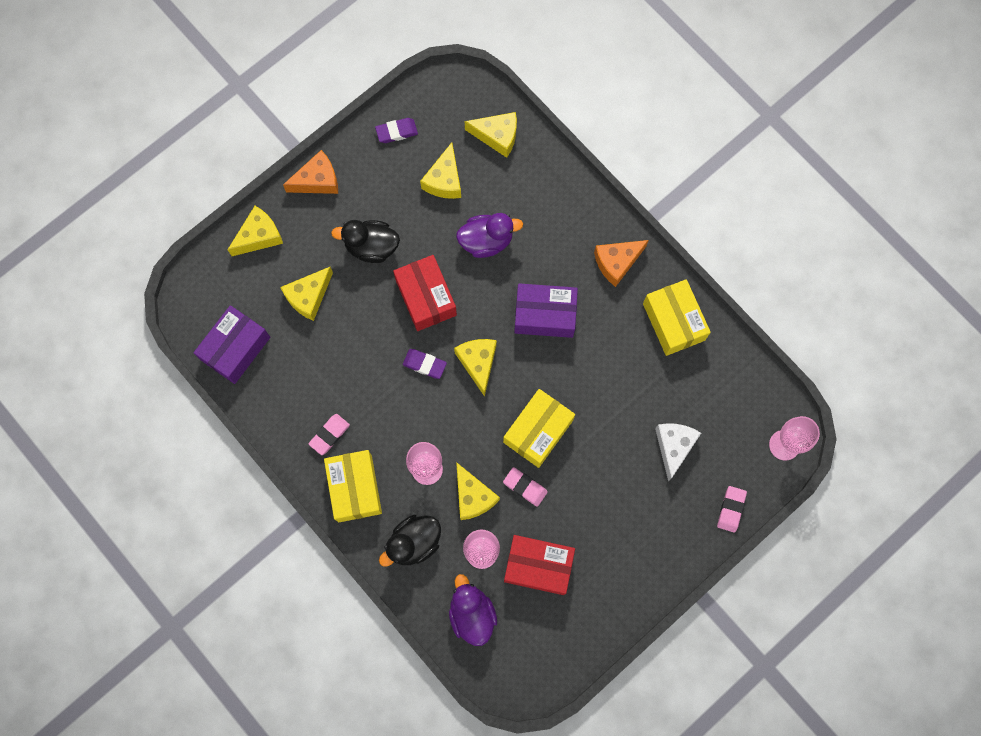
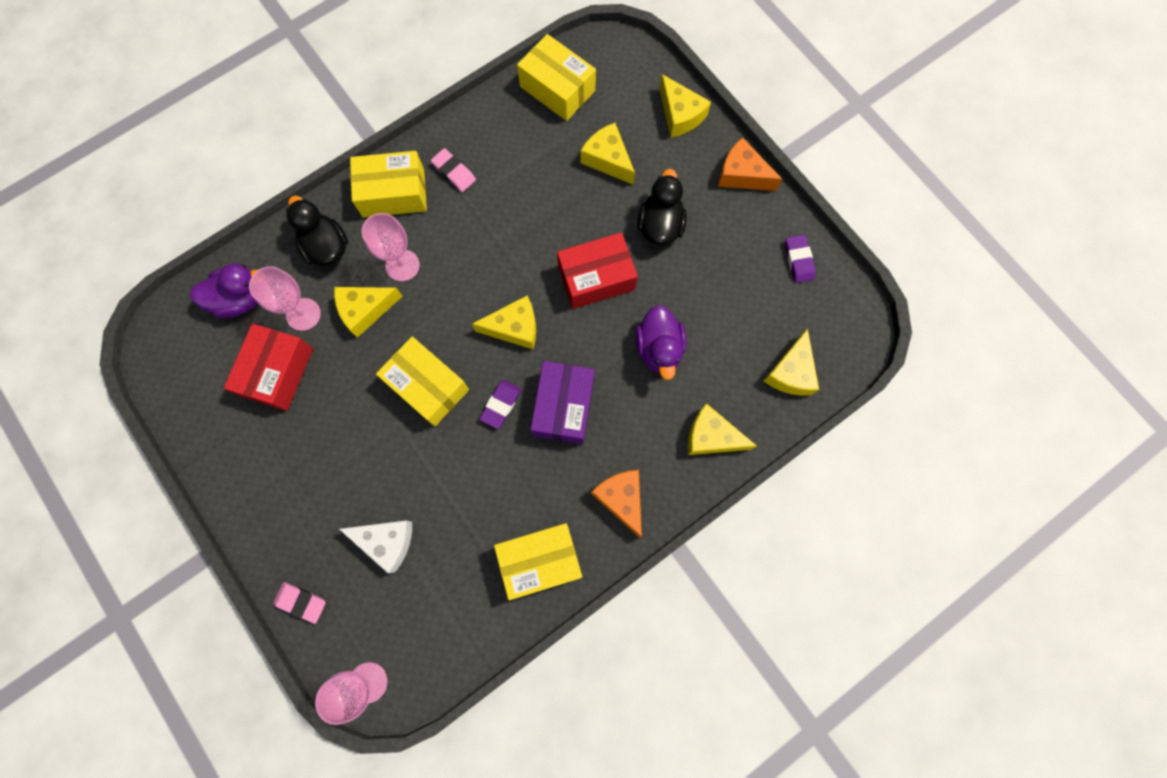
camera: 95 degrees right, 0 degrees up
purple box [194,305,270,384] -> yellow box [517,34,596,121]
orange cheese [283,150,338,194] -> orange cheese turned 135 degrees clockwise [718,137,782,191]
purple eraser [403,349,447,379] -> purple eraser moved to [480,380,522,429]
yellow cheese [420,142,461,199] -> yellow cheese moved to [688,403,757,455]
pink eraser [503,467,548,507] -> none

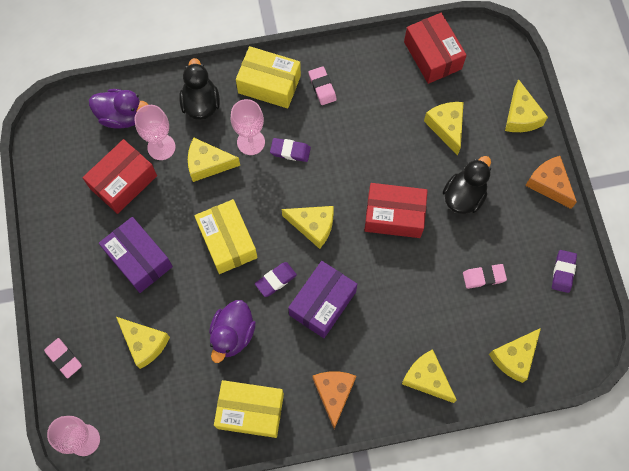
camera: 25 degrees right, 5 degrees down
white cheese [339,521,412,573] -> yellow cheese [116,317,170,369]
yellow box [517,34,596,121] -> red box [404,13,467,84]
purple duck [635,305,687,380] -> purple duck moved to [209,300,256,363]
none -> purple box [99,217,173,293]
none -> purple eraser [270,138,311,162]
none -> pink eraser [463,264,507,289]

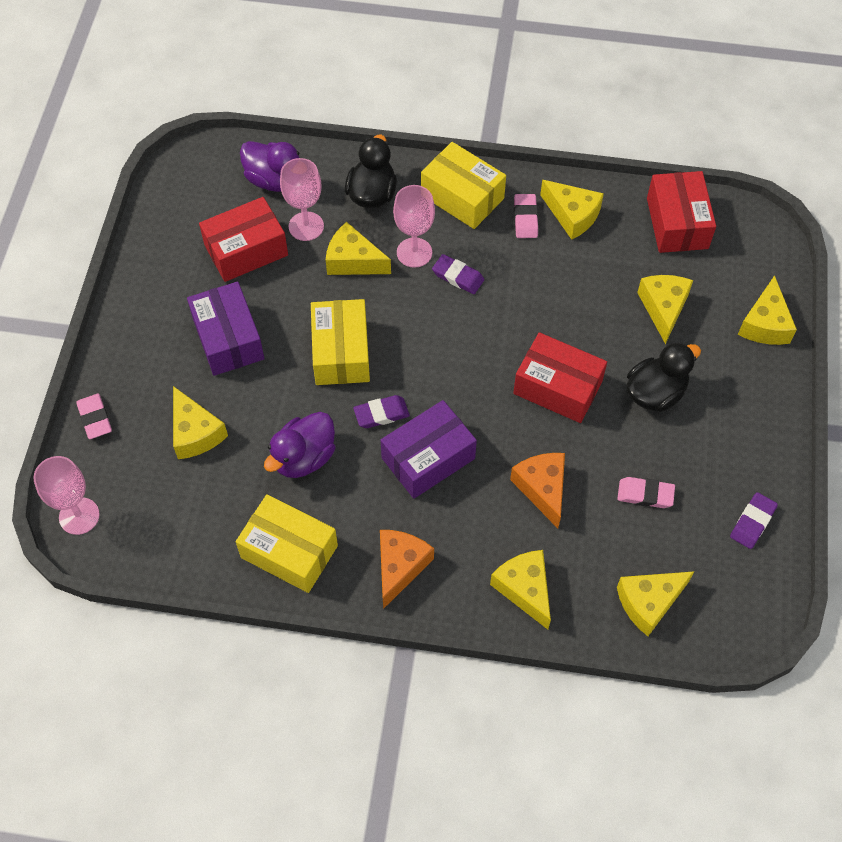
camera: 20 degrees right, 10 degrees down
yellow cheese [282,206,334,249] -> yellow cheese moved to [540,180,604,240]
orange cheese [525,156,577,209] -> orange cheese moved to [510,453,565,528]

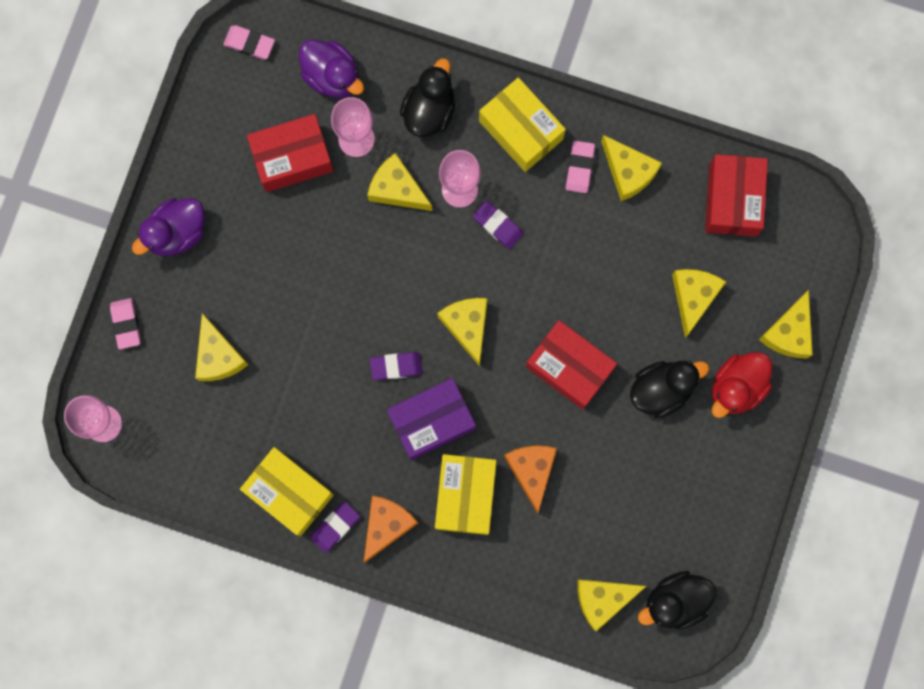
camera: 10 degrees right, 20 degrees up
purple box [187,282,264,376] -> none
purple duck [264,412,336,478] -> purple duck moved to [132,198,205,256]
yellow box [311,299,370,385] -> yellow box moved to [435,454,497,535]
yellow cheese [490,550,551,629] -> yellow cheese moved to [437,298,488,367]
pink eraser [617,477,675,508] -> pink eraser moved to [223,25,275,59]
purple eraser [730,492,778,549] -> purple eraser moved to [310,501,360,553]
none -> black duck [638,571,717,629]
none -> red duck [712,352,772,418]

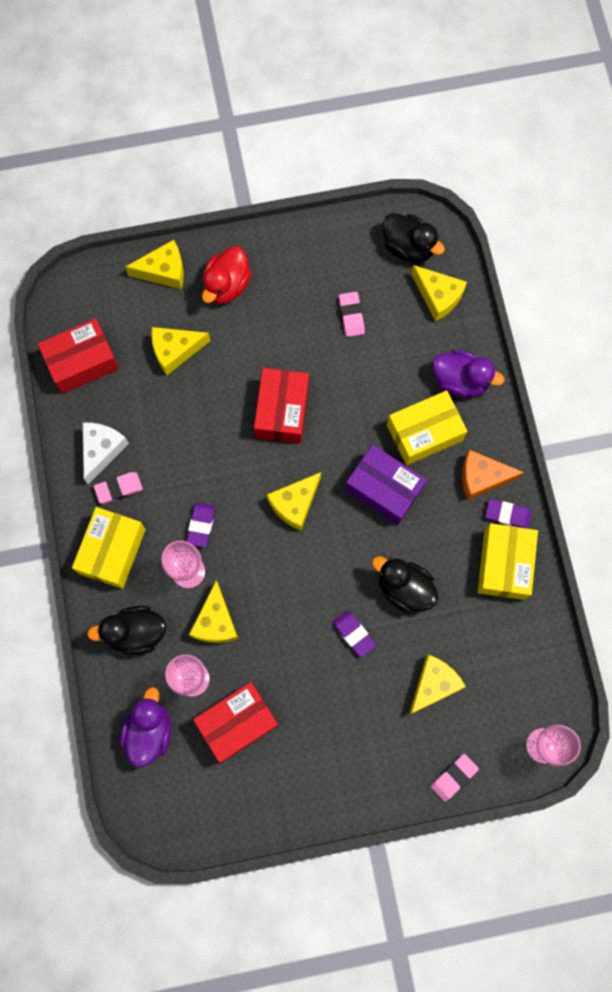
camera: 120 degrees left, 5 degrees down
purple duck [132,198,205,256] -> purple duck moved to [432,350,504,397]
pink eraser [223,25,275,59] -> pink eraser moved to [339,292,365,337]
red box [247,114,333,192] -> red box turned 75 degrees counterclockwise [193,682,279,763]
purple eraser [370,352,423,380] -> purple eraser moved to [332,610,376,657]
orange cheese [504,445,557,514] -> none
yellow cheese [601,135,662,201] -> white cheese [82,422,129,484]
black duck [630,360,709,418] -> black duck moved to [372,556,439,614]
red duck [712,352,772,418] -> red duck turned 105 degrees clockwise [202,246,252,304]

